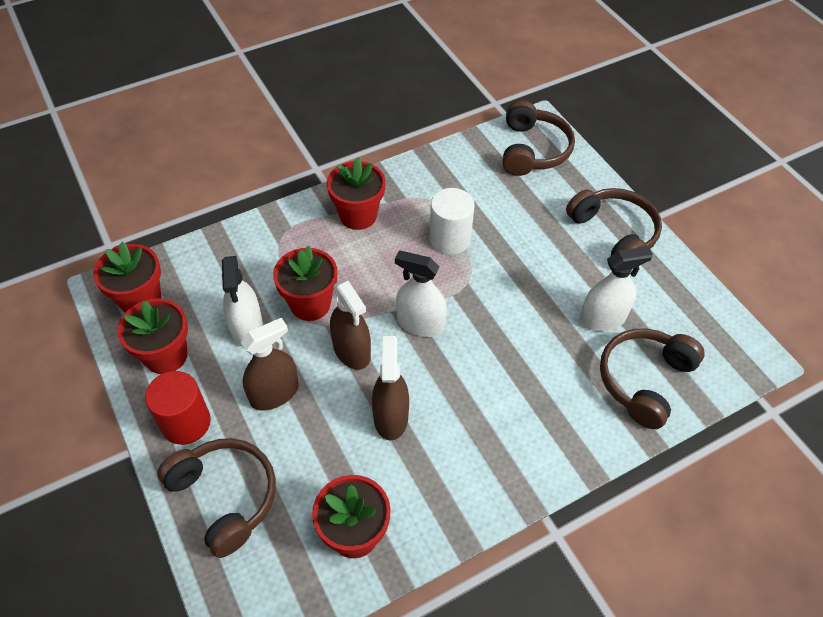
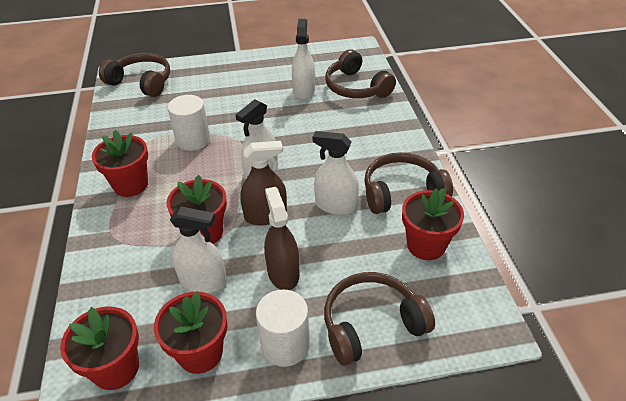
camera: 70 degrees left, 10 degrees down
red cylinder [145,371,211,445] -> white cylinder [256,289,310,367]
brown spray bottle [372,336,409,440] -> white spray bottle [313,131,359,215]
brown headphones [566,188,662,256] -> brown headphones moved to [364,152,453,214]

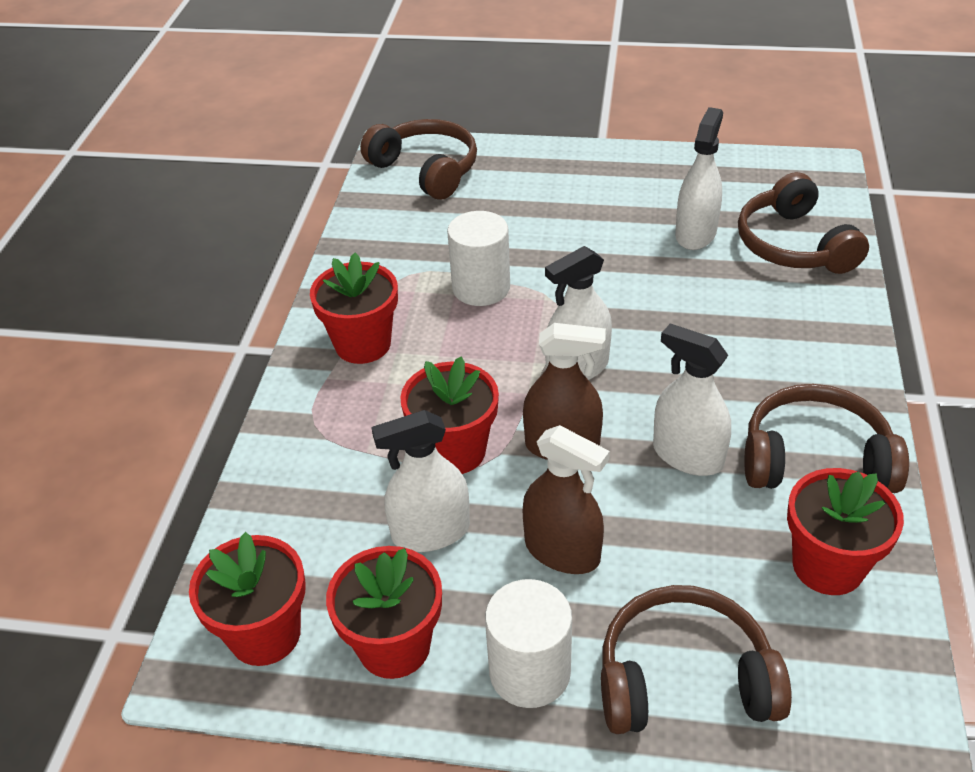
camera: 20 degrees right, 0 degrees up
white spray bottle [170,206,227,293] -> white spray bottle turned 135 degrees clockwise [371,410,470,552]
brown spray bottle [264,187,299,290] -> brown spray bottle turned 120 degrees clockwise [523,425,610,574]

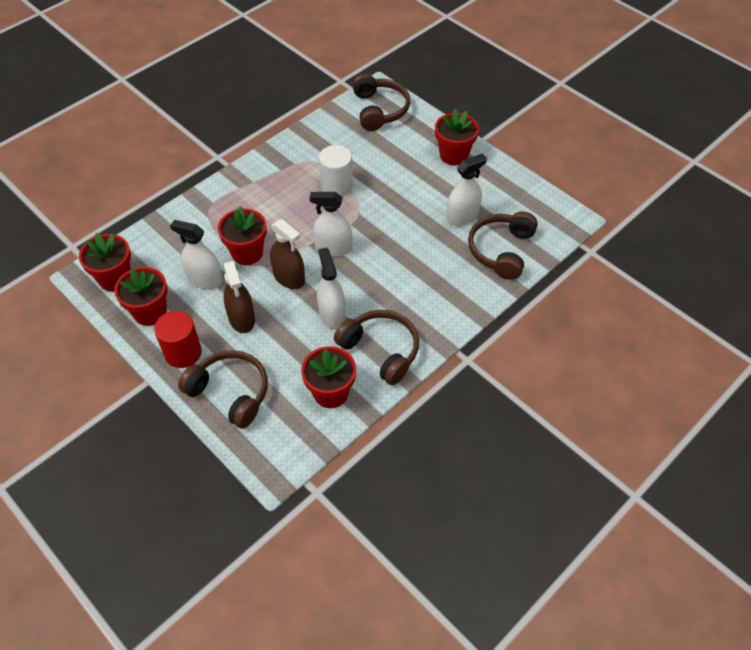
camera: 35 degrees right, 10 degrees up
red flower pot [310,253,398,364] -> red flower pot moved to [435,109,479,165]
white cylinder [485,579,572,708] -> red cylinder [154,311,202,368]

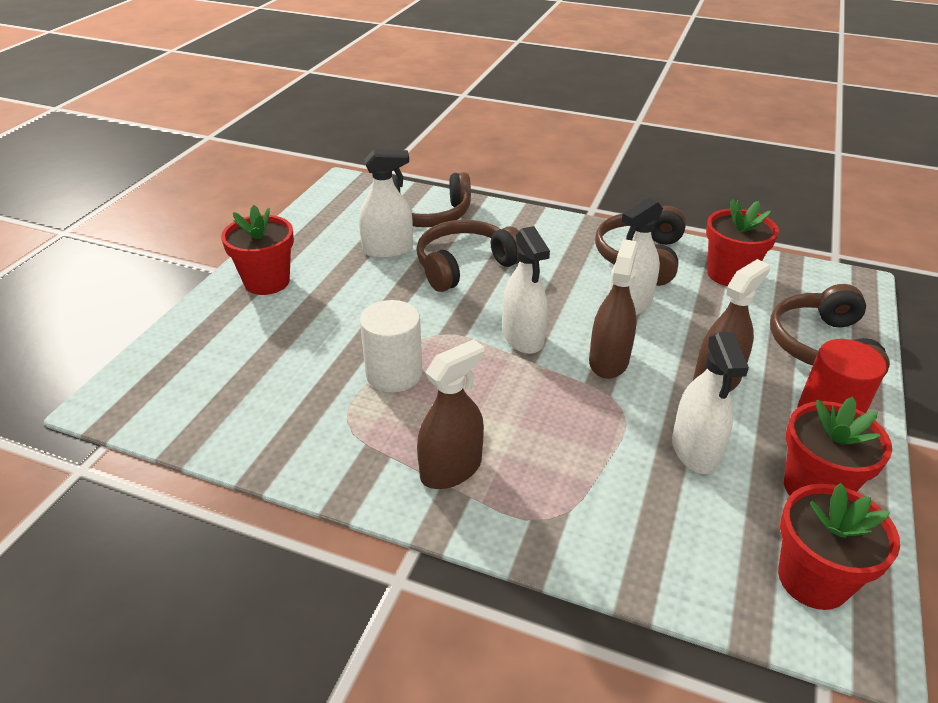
camera: 115 degrees left, 15 degrees down
red flower pot [218,206,267,265] -> none
brown headphones [352,73,410,131] -> brown headphones moved to [417,220,519,292]
white spray bottle [446,153,487,226] -> white spray bottle turned 135 degrees clockwise [359,149,413,259]
none -> brown spray bottle [417,339,484,489]

